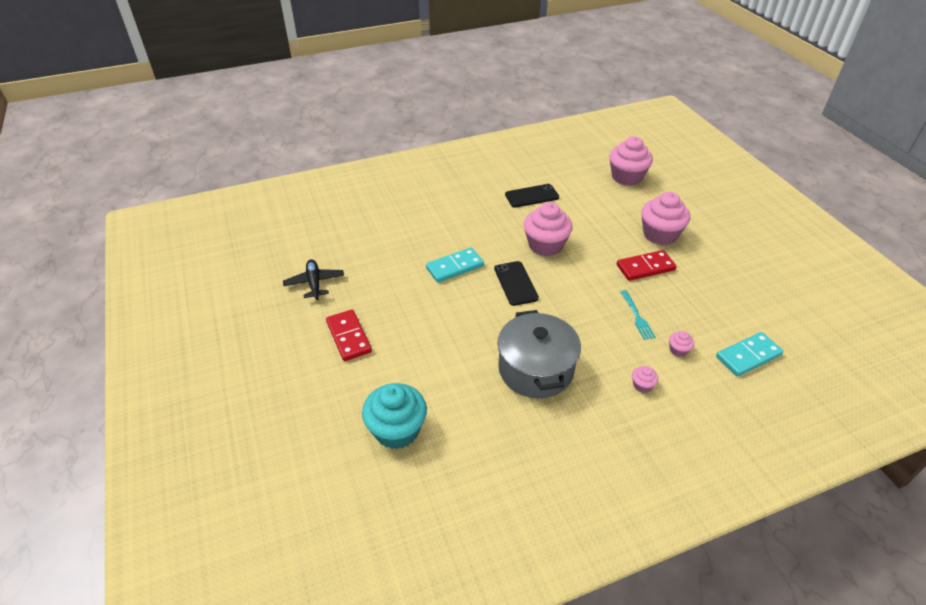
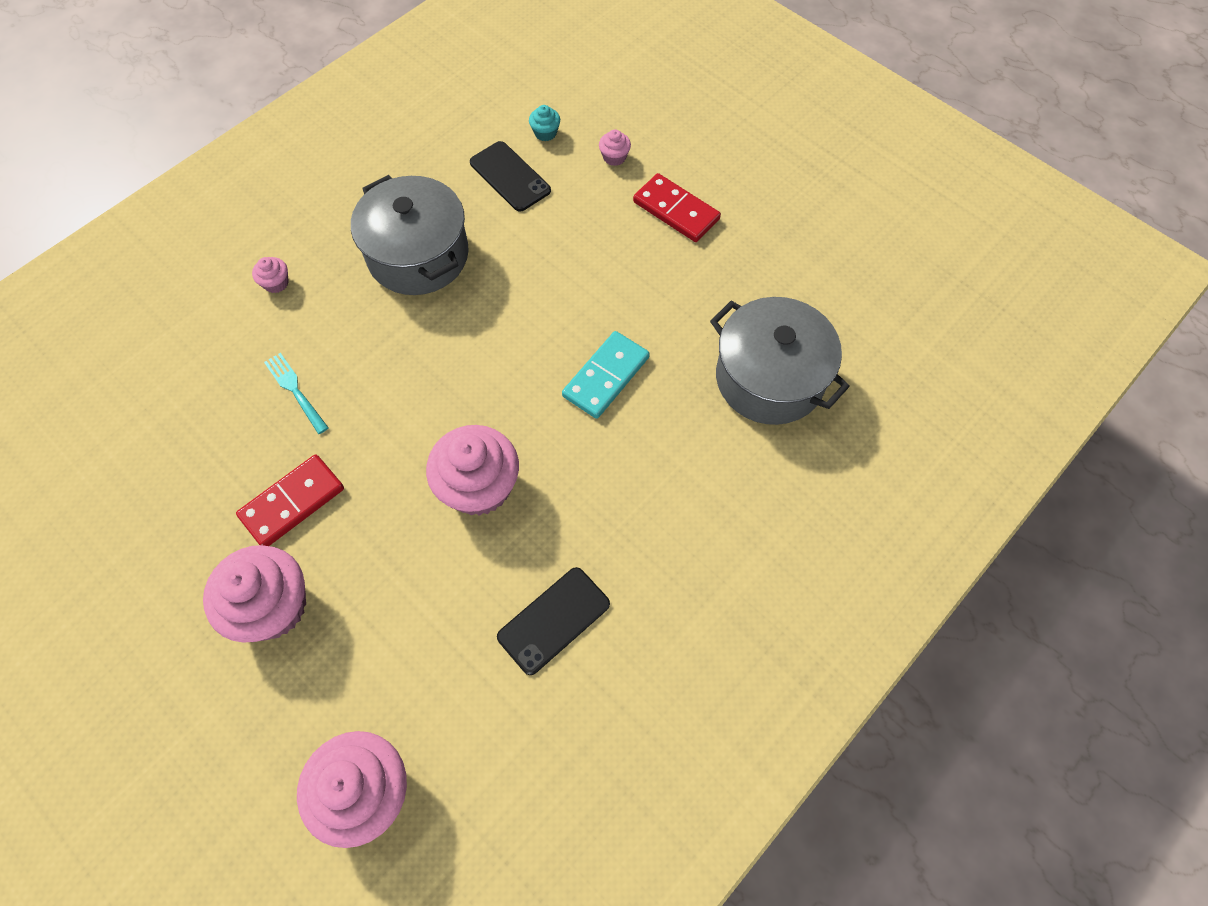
camera: 155 degrees right, 20 degrees up
black plane [283,259,344,300] -> none
turquoise cupcake [362,383,427,449] -> turquoise cupcake [529,105,560,141], size x0.43
black phone [494,261,539,306] -> black phone moved to [470,141,551,212]
pink cupcake [669,331,694,357] -> pink cupcake moved to [599,129,631,166]
turquoise domino [716,332,783,377] -> none
none -> grey pot [710,297,850,425]

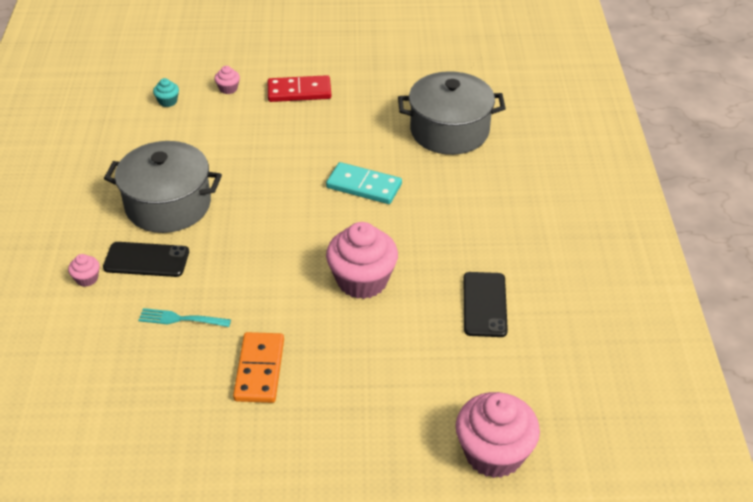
camera: 45 degrees left, 20 degrees down
pink cupcake [203,545,306,643] -> none
red domino [236,455,344,546] -> orange domino [233,332,284,403]
black phone [470,141,551,212] -> black phone moved to [103,242,189,277]
turquoise domino [562,331,650,419] -> turquoise domino turned 60 degrees counterclockwise [326,162,402,204]

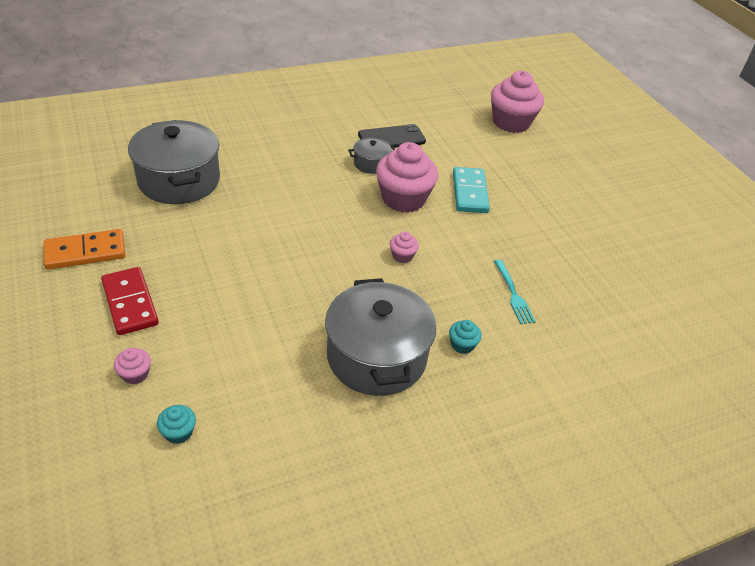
camera: 115 degrees left, 0 degrees up
pink cupcake [68,254,100,287] -> pink cupcake moved to [390,231,419,263]
black phone [103,242,189,277] -> turquoise cupcake [449,320,482,354]
orange domino [233,332,284,403] -> orange domino moved to [44,229,126,270]
turquoise domino [326,162,402,204] -> turquoise domino moved to [453,167,490,213]
none -> grey pot [348,137,395,174]

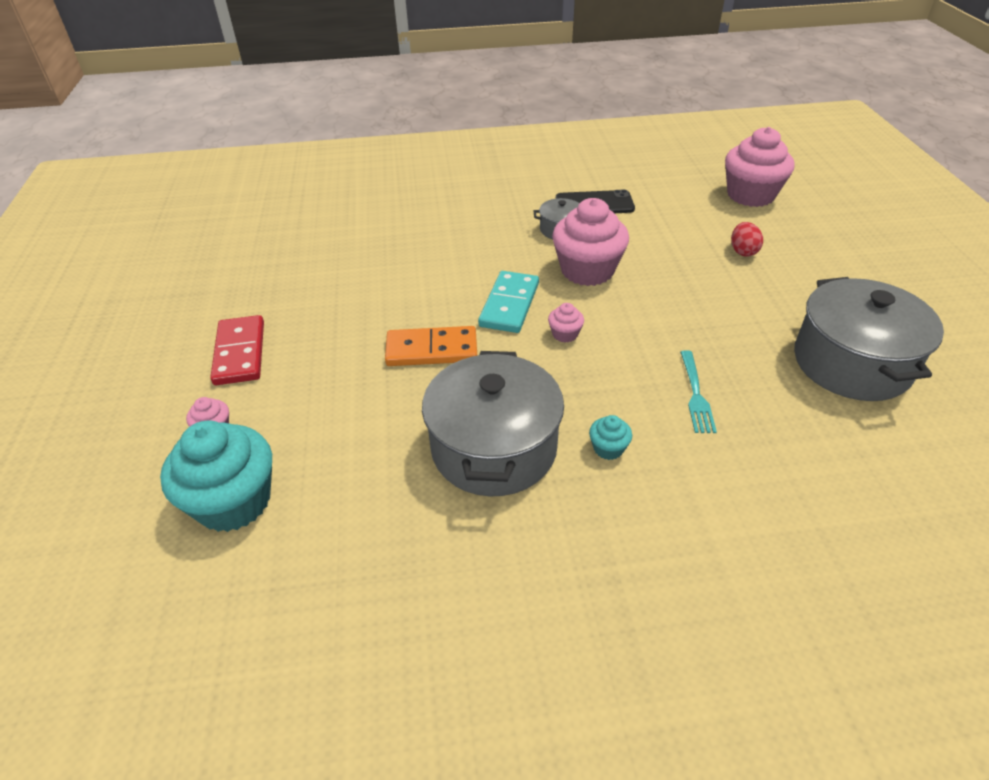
camera: 20 degrees right, 0 degrees up
orange domino [44,229,126,270] -> orange domino moved to [385,326,477,366]
grey pot [128,120,220,204] -> grey pot moved to [794,277,944,401]
turquoise cupcake [157,405,196,444] -> turquoise cupcake [160,421,272,532], size x2.30
turquoise domino [453,167,490,213] -> turquoise domino moved to [478,271,539,333]
none -> red egg [731,222,763,257]

